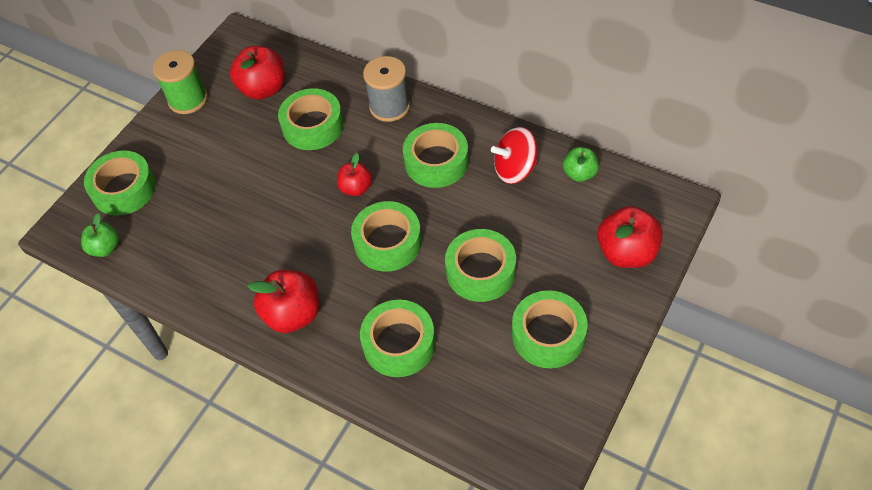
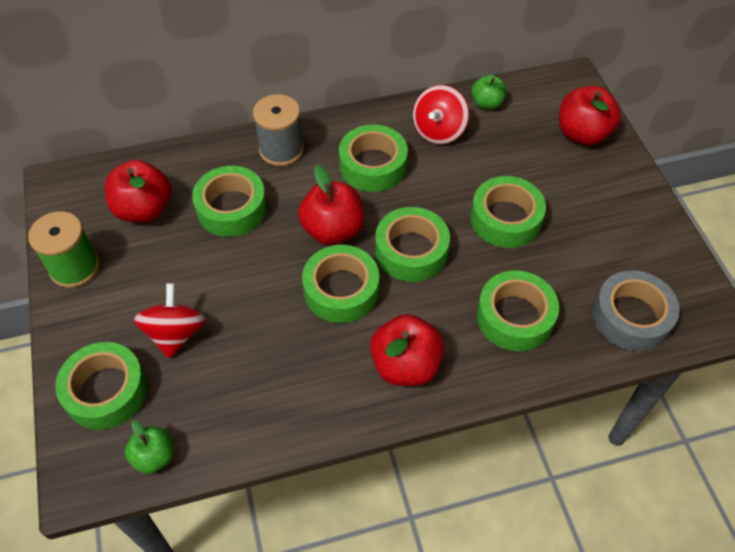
camera: 50 degrees left, 0 degrees up
red apple [337,153,372,196] -> red apple [298,165,364,245], size x1.66
green tape [512,290,587,368] -> green tape moved to [302,245,379,323]
none -> red spinning top [134,283,206,359]
none -> grey tape [593,270,680,351]

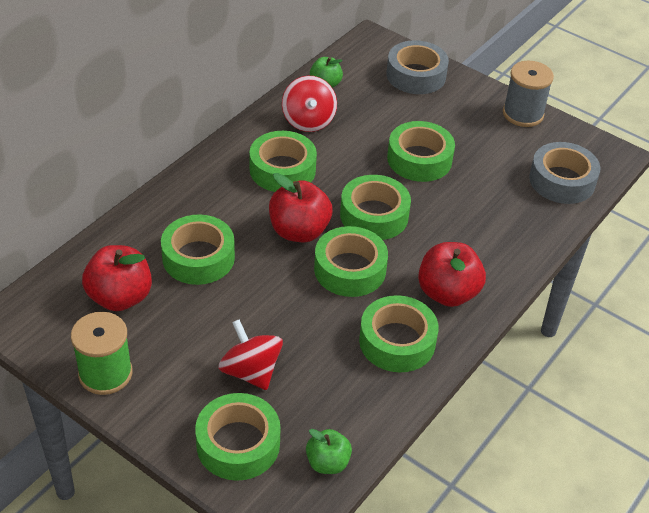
camera: 40 degrees left, 10 degrees down
grey spool [253,94,304,166] -> grey spool moved to [503,61,554,127]
green tape [477,270,559,351] -> green tape moved to [359,295,439,372]
red apple [559,86,621,145] -> grey tape [386,40,449,94]

